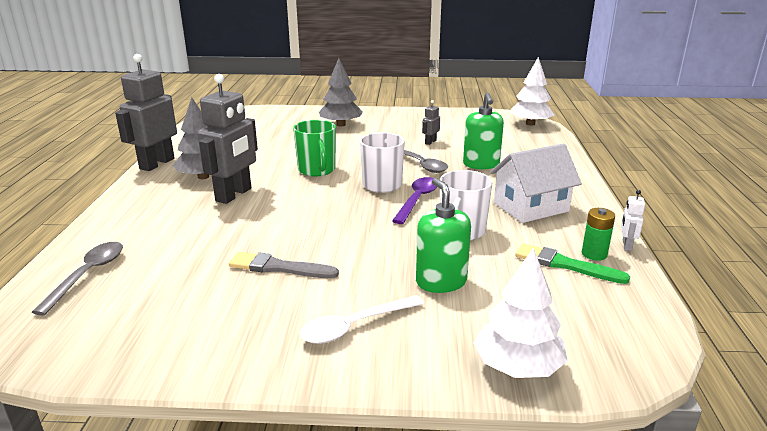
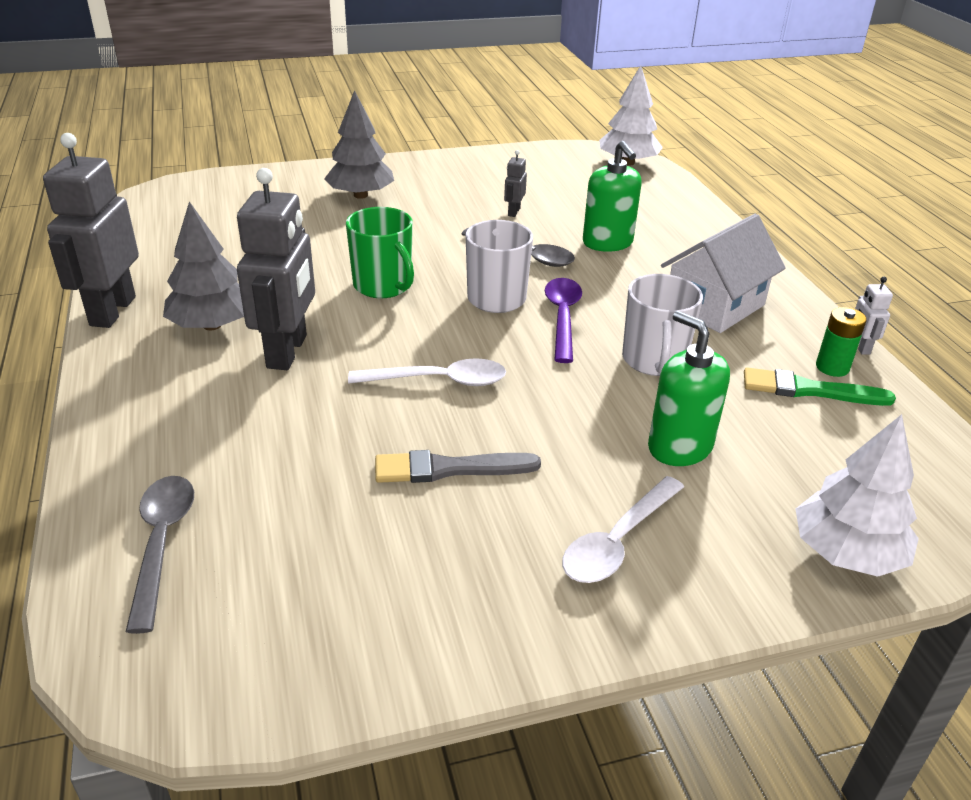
camera: 20 degrees left, 10 degrees up
none -> white spoon [348,358,506,386]

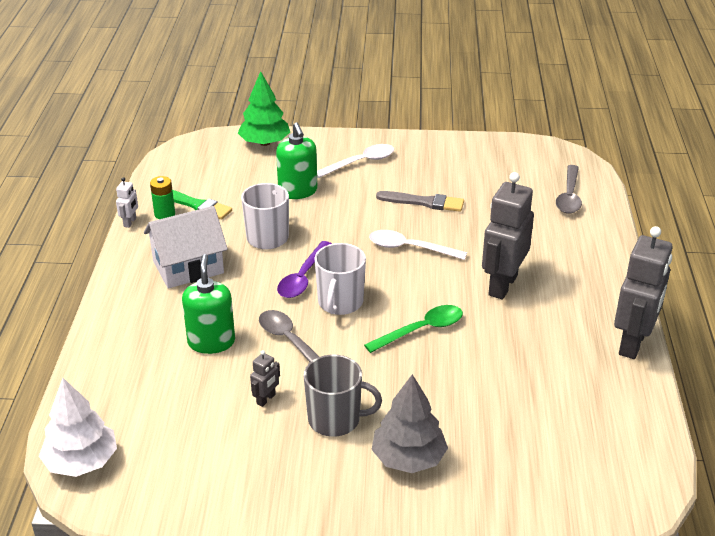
camera: 160 degrees left, 0 degrees up
grey tree [163,201,244,330] -> none
green mug [346,207,414,298] -> green spoon [364,305,463,353]
white tree [795,414,919,577] -> green tree [238,71,290,146]
none -> grey mug [304,355,382,437]

